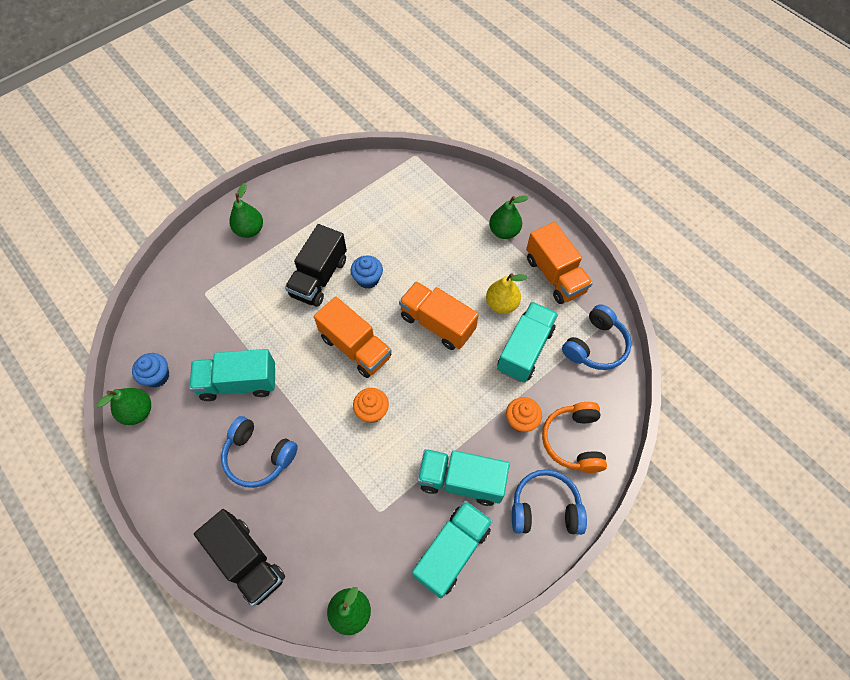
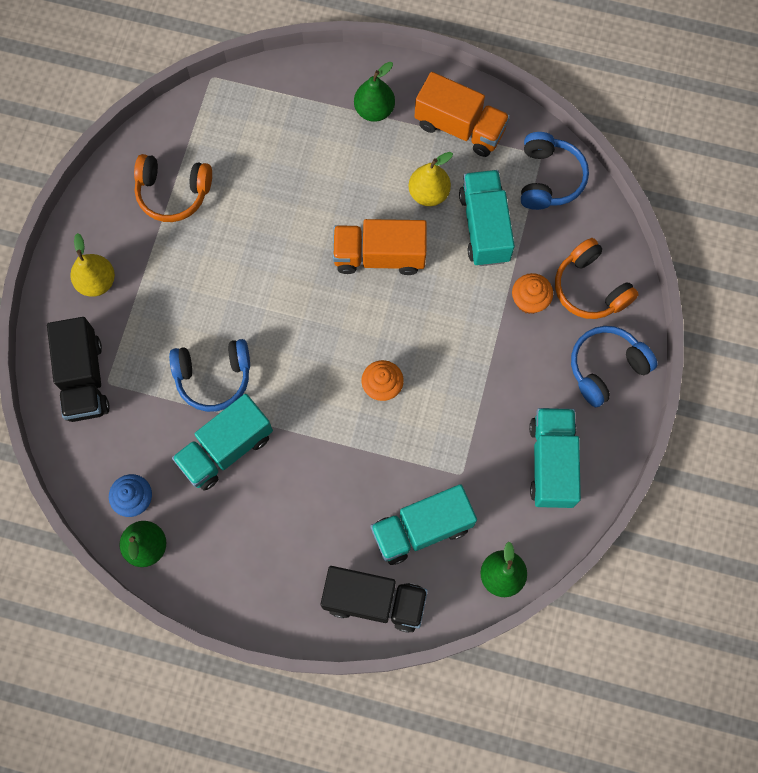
camera: 35 degrees left, 10 degrees up
blue headphones [221,416,298,488] -> blue headphones moved to [169,339,250,412]
green pear [229,183,263,238] -> yellow pear [70,233,115,297]
black truck [285,224,347,307] -> black truck moved to [47,317,110,422]
orange truck [314,296,392,378] -> none
blue cupcake [351,256,383,289] -> none
turquoise truck [417,449,510,506] -> turquoise truck moved to [370,484,477,565]
none -> orange headphones [134,154,212,222]

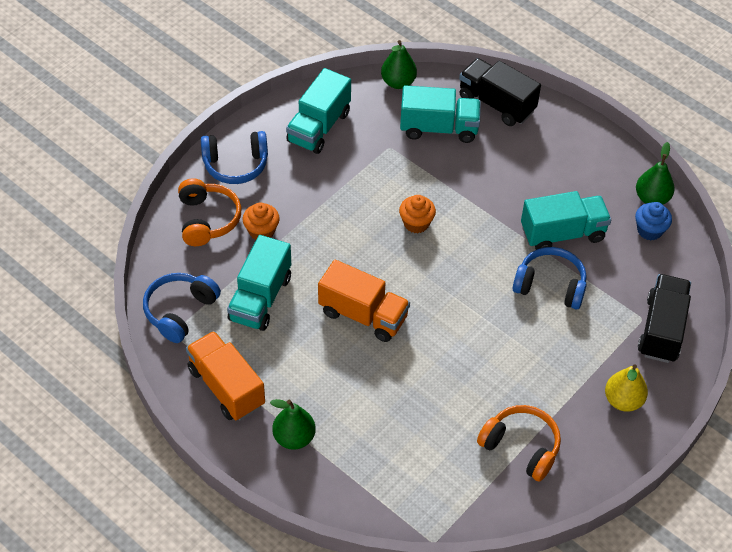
camera: 155 degrees left, 20 degrees down
yellow pear [408,152,453,206] -> none

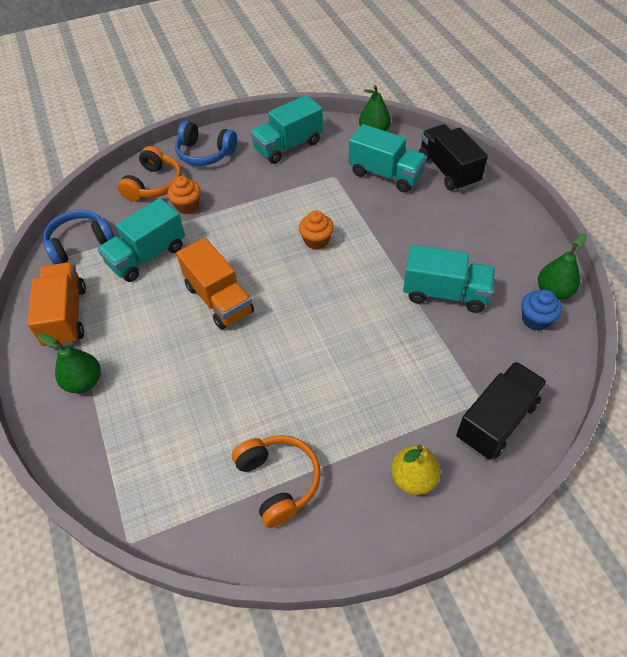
camera: 30 degrees right, 0 degrees up
blue headphones [513,247,587,309] -> none

